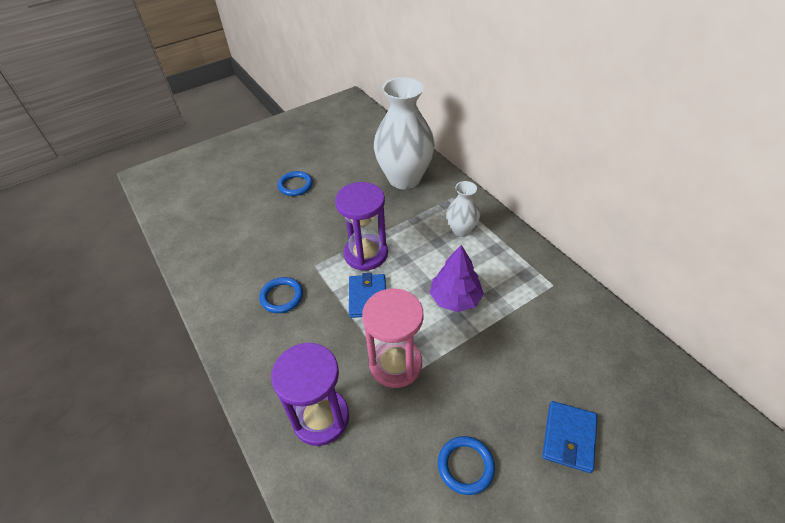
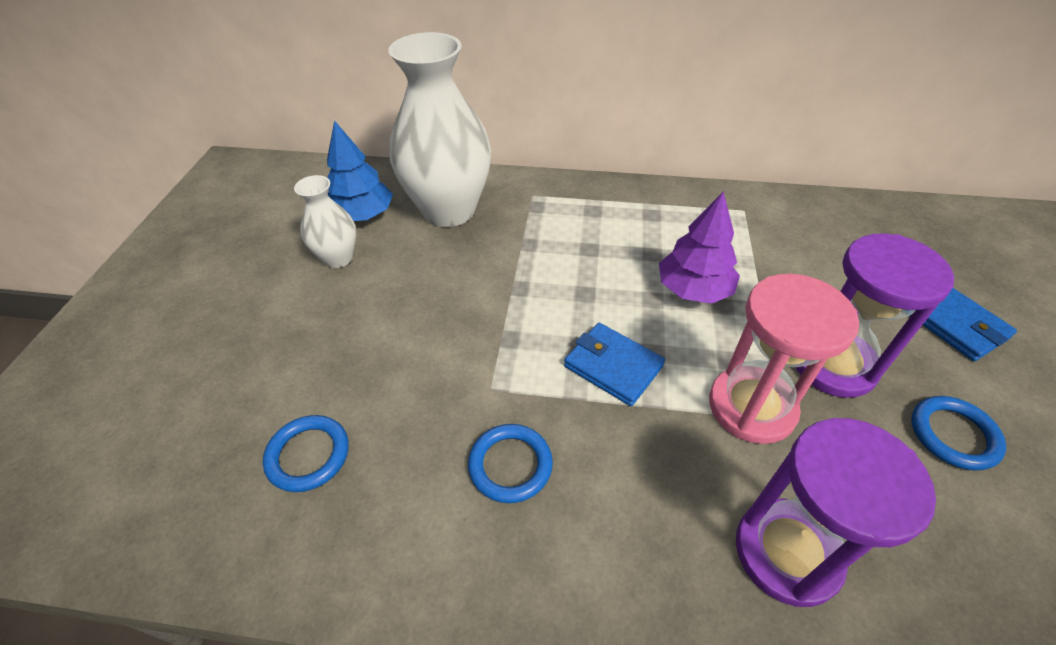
camera: 50 degrees left, 0 degrees up
blue ring [278,171,313,196] -> blue ring moved to [263,415,349,492]
purple hourglass [335,182,388,271] -> purple hourglass moved to [796,233,954,398]
white vase [447,181,480,237] -> white vase moved to [294,175,356,268]
none -> blue tree [327,120,393,221]

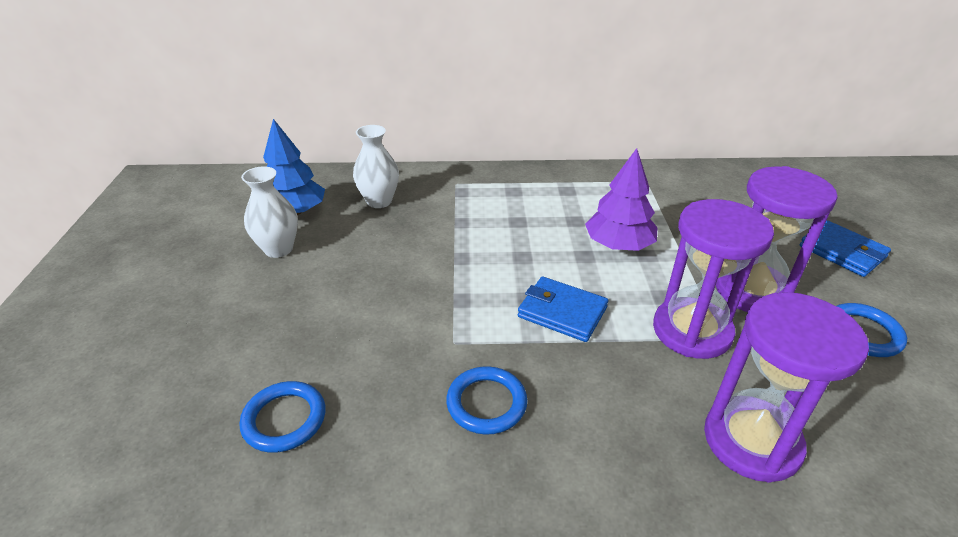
camera: 10 degrees left, 10 degrees down
white vase [388,32,491,227] -> white vase [353,125,399,208], size x0.50
pink hourglass [709,274,859,444] -> purple hourglass [653,199,774,359]

